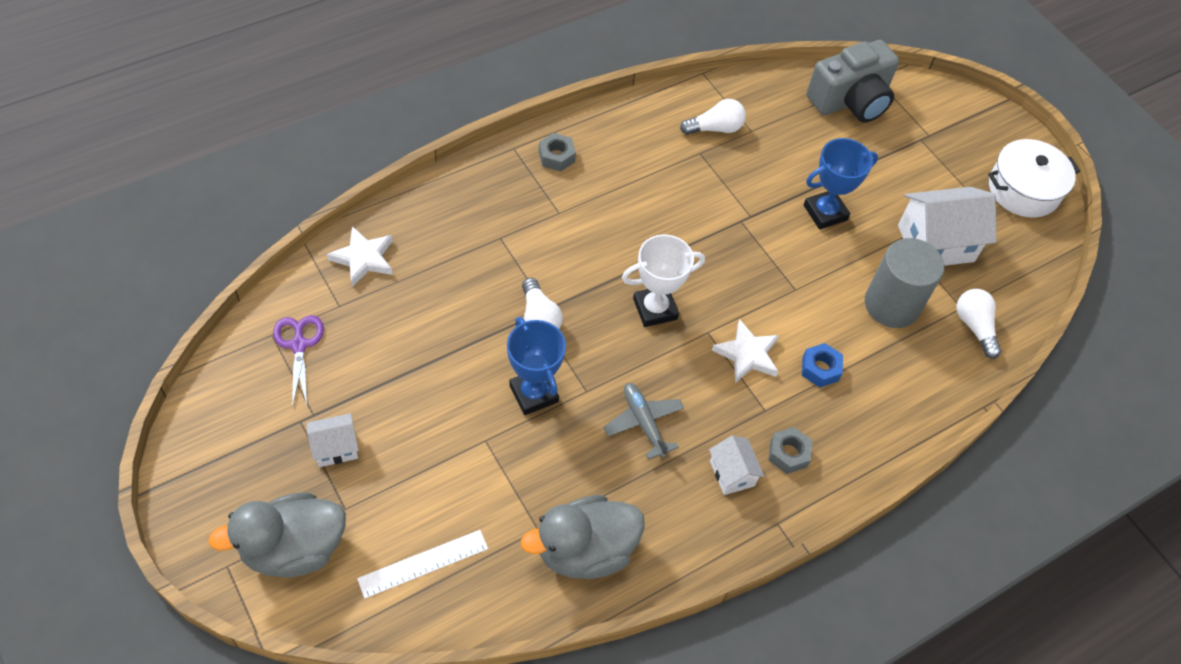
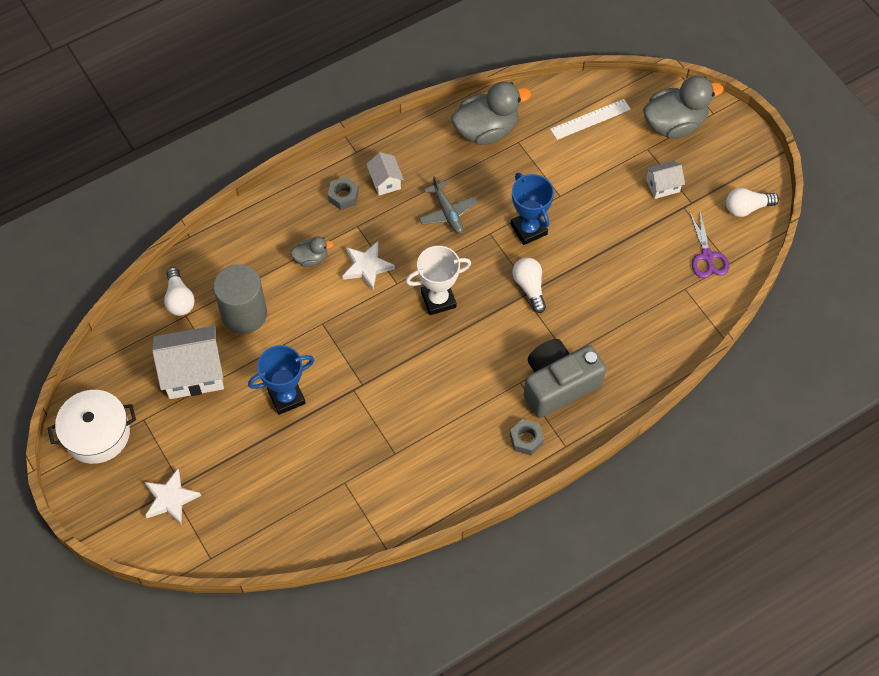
camera: 175 degrees left, 5 degrees up
white star [327,226,393,287] -> white star moved to [145,469,201,524]
white light bulb [680,99,746,135] -> white light bulb moved to [726,188,779,217]
blue nut [802,343,843,387] -> grey duck [290,236,333,267]
grey camera [807,40,899,123] -> grey camera moved to [524,339,606,418]

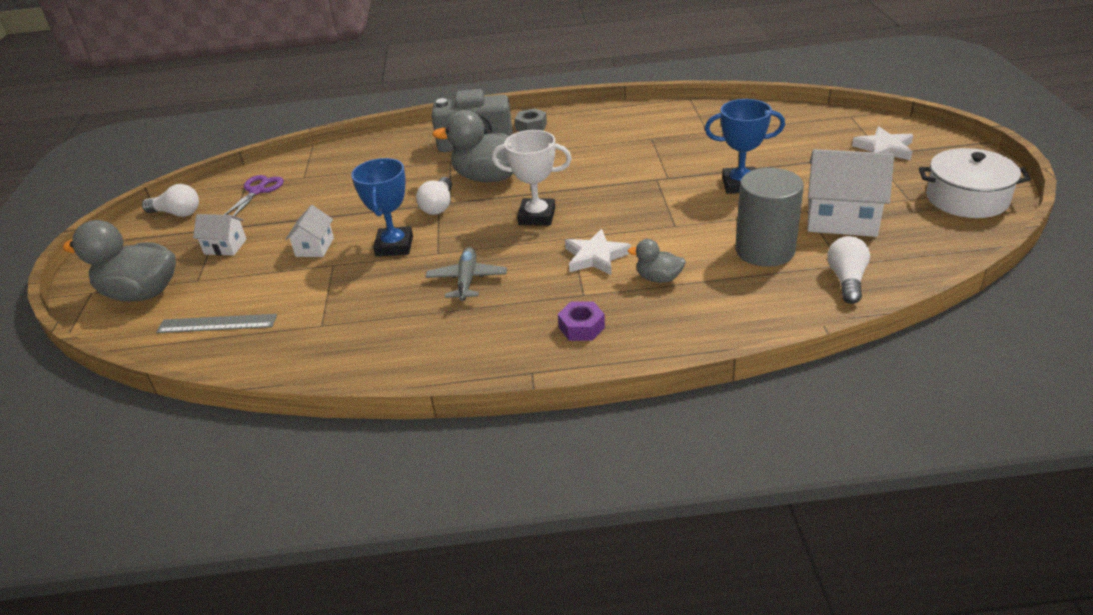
camera: 150 degrees left, 25 degrees down
grey nut [328,177,359,210] -> purple nut [558,301,605,341]
white house [366,152,404,196] -> white house moved to [285,205,334,257]
grey duck [451,81,531,145] -> grey duck moved to [432,110,513,182]
white ruler [550,99,631,140] -> grey ruler [156,314,277,333]

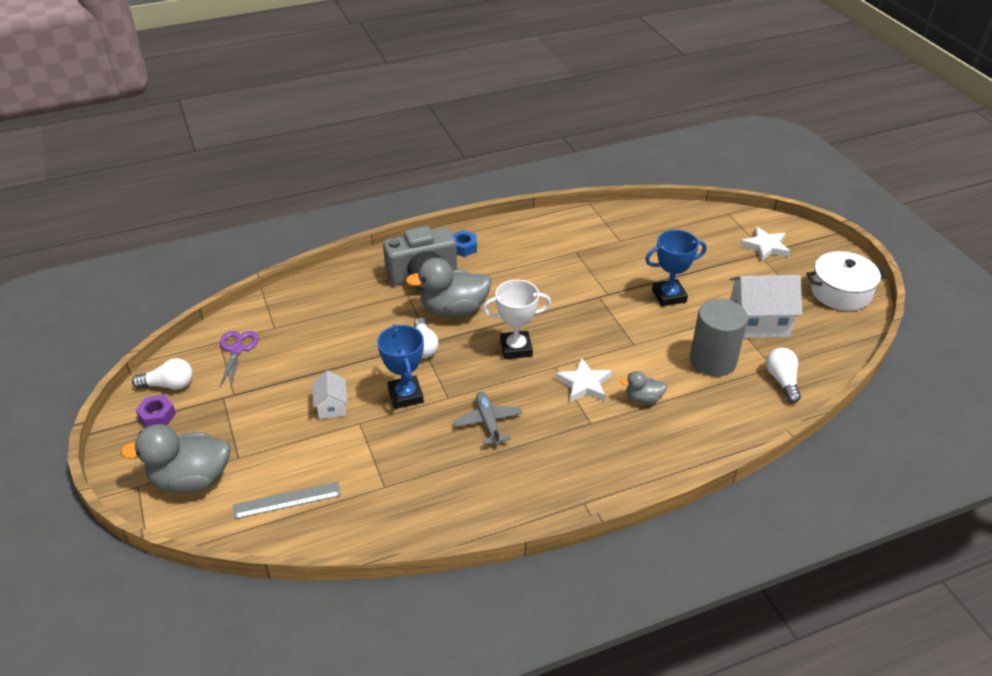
camera: 20 degrees left, 5 degrees up
white house [193,214,247,255] -> none
grey nut [515,108,547,131] -> blue nut [452,230,477,257]
purple nut [558,301,605,341] -> purple nut moved to [136,395,176,427]

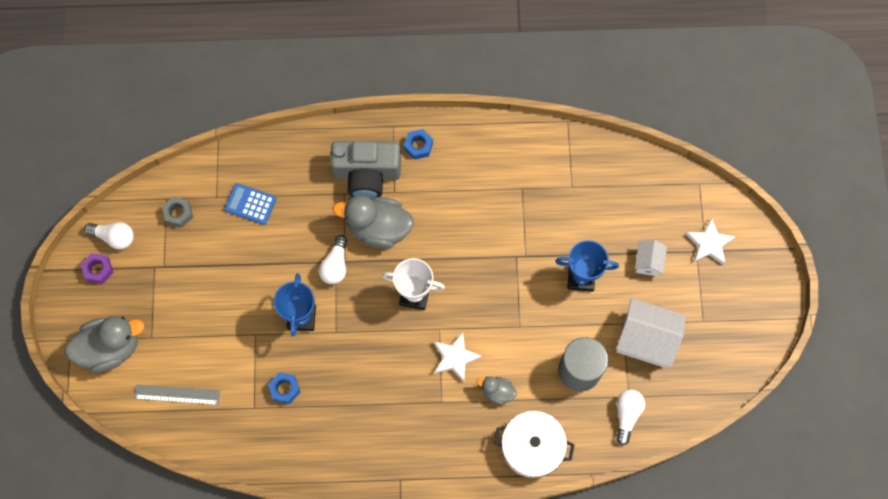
camera: 20 degrees right, 30 degrees up
grey duck [120,424,230,493] -> grey duck turned 150 degrees clockwise [65,316,144,373]
purple scissors [219,331,259,389] -> grey nut [162,197,193,228]
white house [312,370,347,419] -> white house moved to [635,240,667,276]
grey plane [454,392,522,446] -> none
white pot [806,251,887,311] -> white pot moved to [494,411,575,478]
none -> blue calculator [224,183,276,225]
none -> blue nut [268,372,300,404]

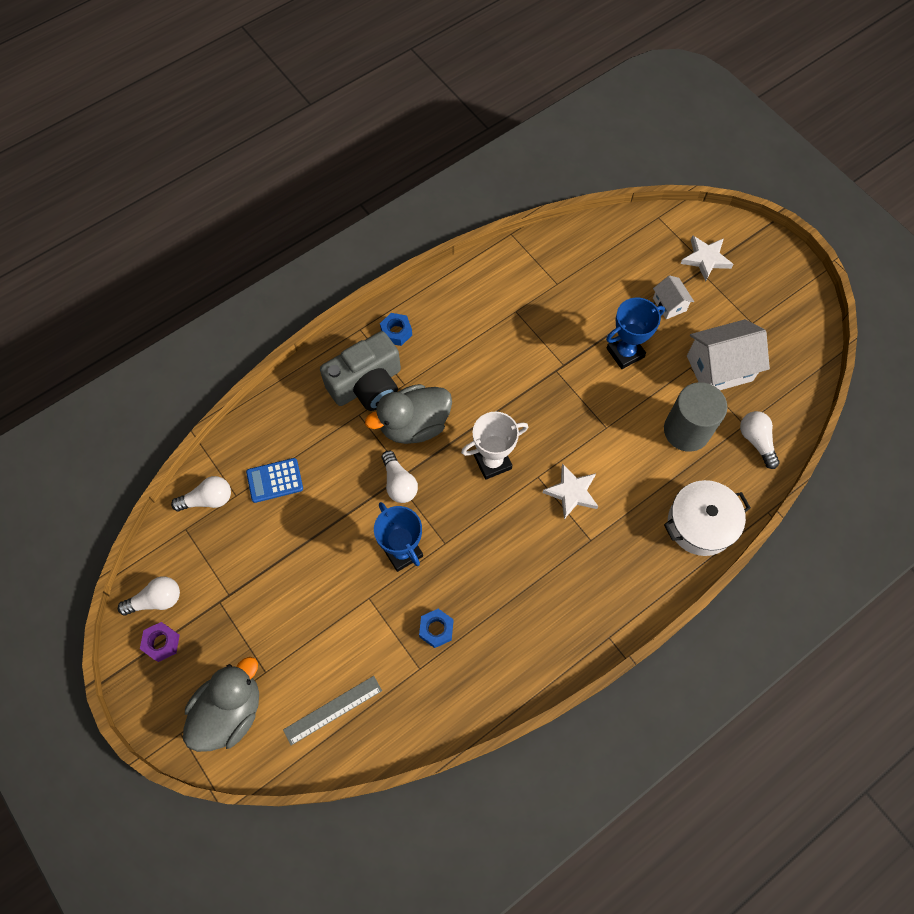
camera: 35 degrees left, 5 degrees down
grey nut [162,197,193,228] -> none
grey duck [476,376,517,405] -> none
none -> white light bulb [171,476,231,511]

